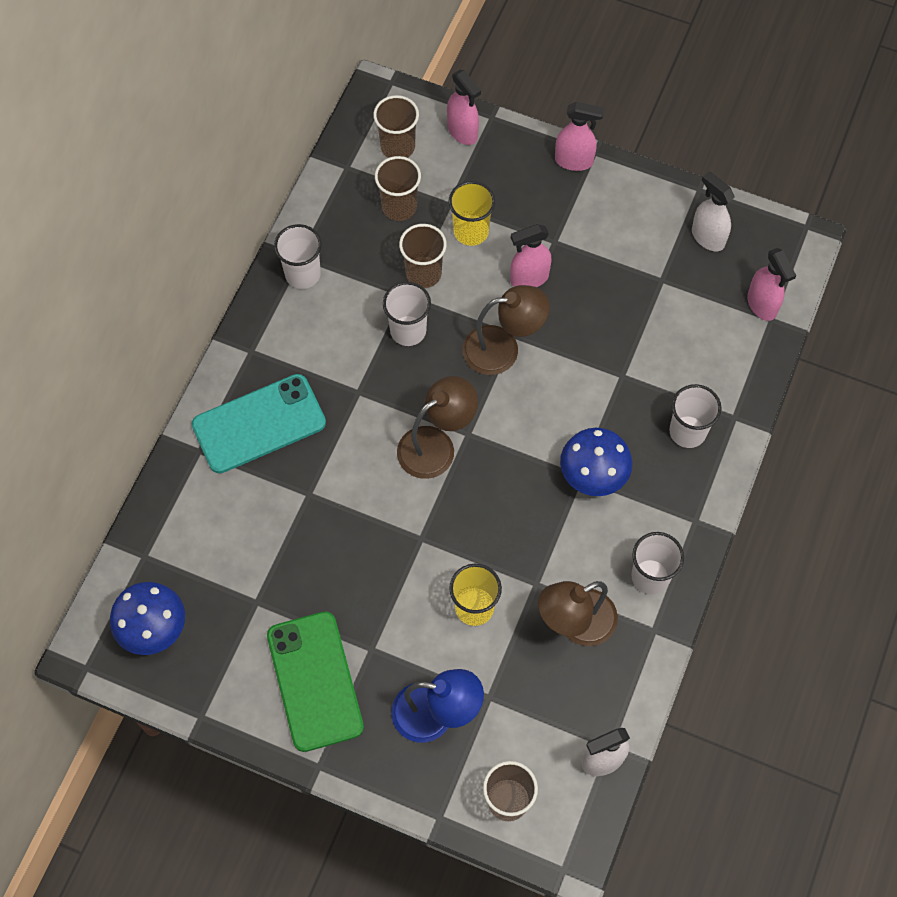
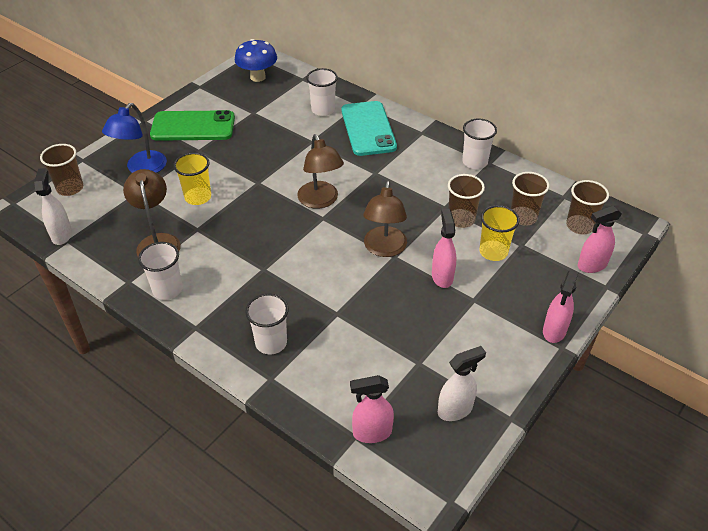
camera: 105 degrees right, 20 degrees down
white cup [383,282,431,346] -> white cup moved to [306,68,338,116]
blue mushroom [560,428,633,496] -> none

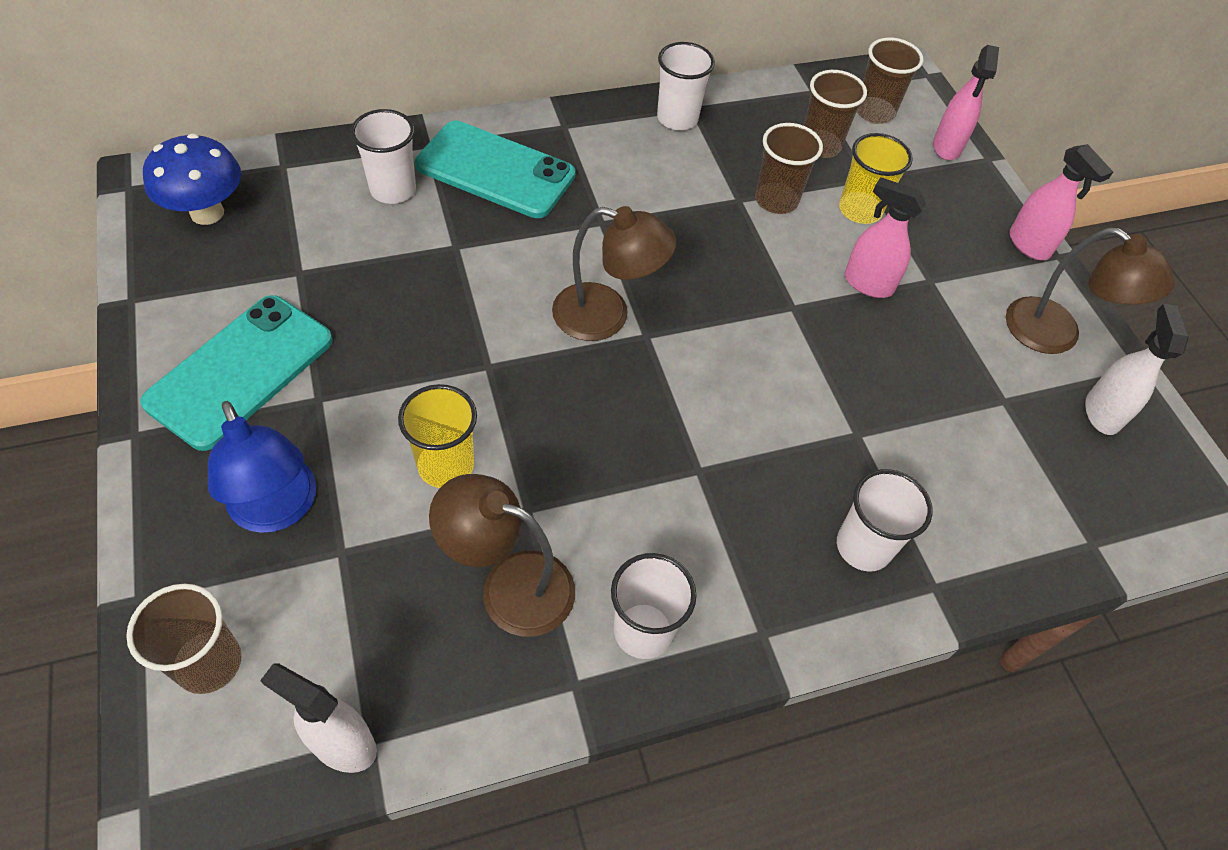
camera: 60 degrees left, 10 degrees up
green phone [150,110,235,141] -> turquoise phone [140,295,333,451]
pink spray bottle [350,375,394,443] -> none
brown lamp [363,181,407,257] -> brown lamp moved to [1006,228,1175,354]

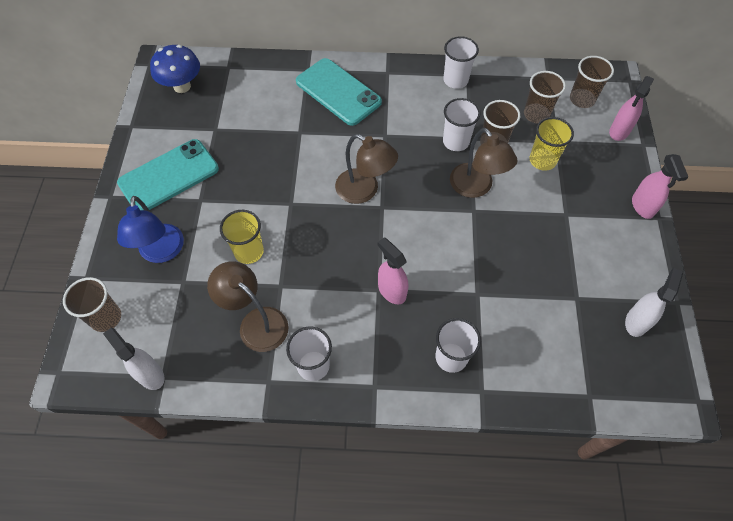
camera: 25 degrees right, 5 degrees up
white cup [351,109,416,204] -> white cup moved to [443,98,481,151]
pink spray bottle [844,177,926,298] -> pink spray bottle moved to [378,237,408,304]
brown lamp [1006,228,1175,354] -> brown lamp moved to [450,128,518,198]

